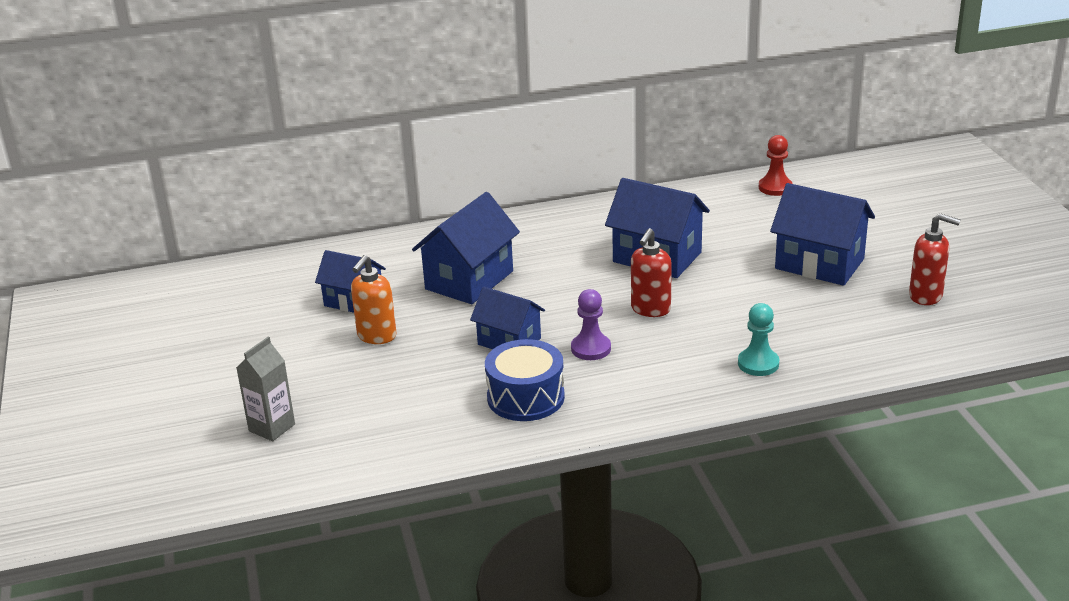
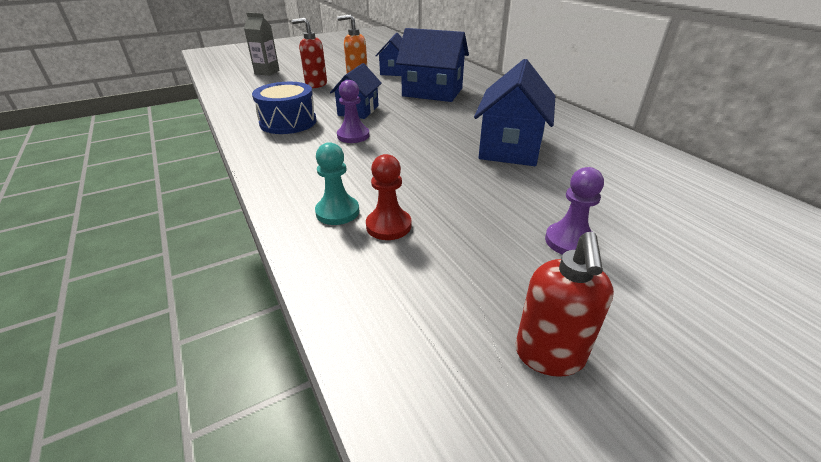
camera: 75 degrees right, 5 degrees up
red soap dispenser [631,228,672,317] -> red soap dispenser moved to [292,18,327,88]
red pawn [759,135,792,196] -> red pawn moved to [366,154,411,240]
blue house [770,183,875,286] -> purple pawn [545,167,604,255]

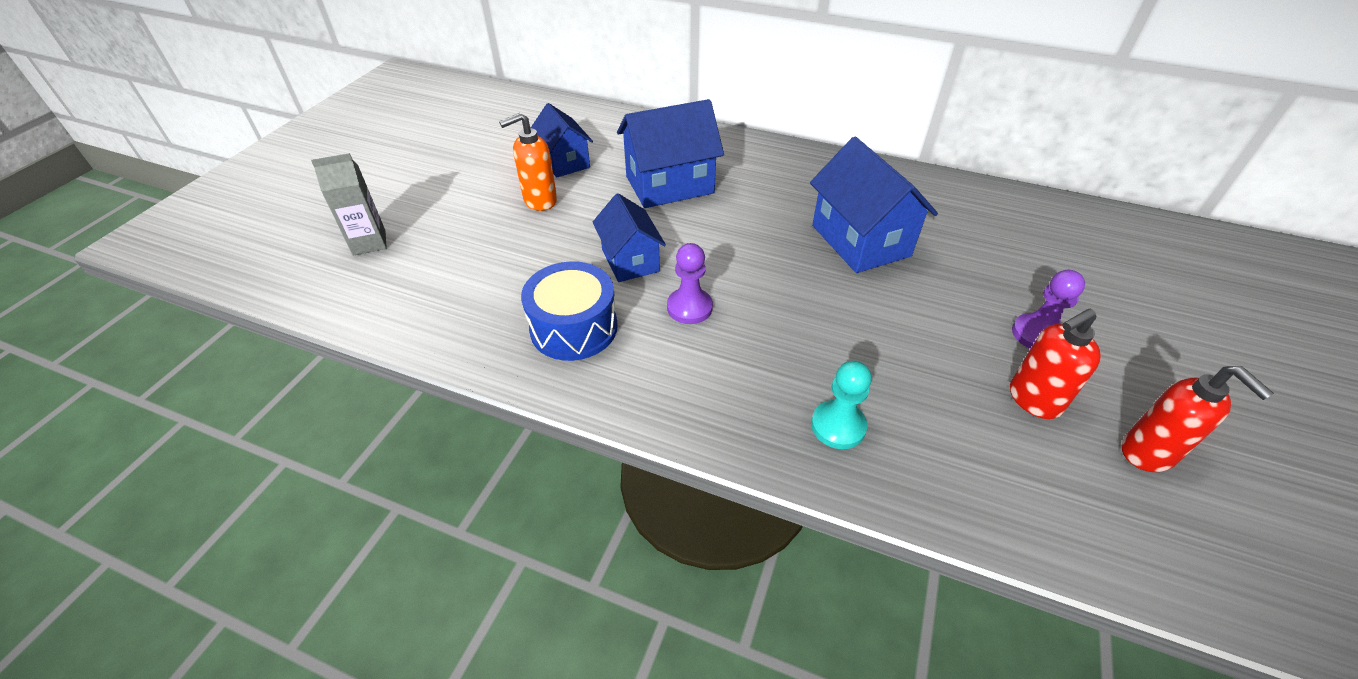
camera: 40 degrees left, 10 degrees up
red soap dispenser [292,18,327,88] -> red soap dispenser moved to [1010,309,1101,419]
red pawn [366,154,411,240] -> none

